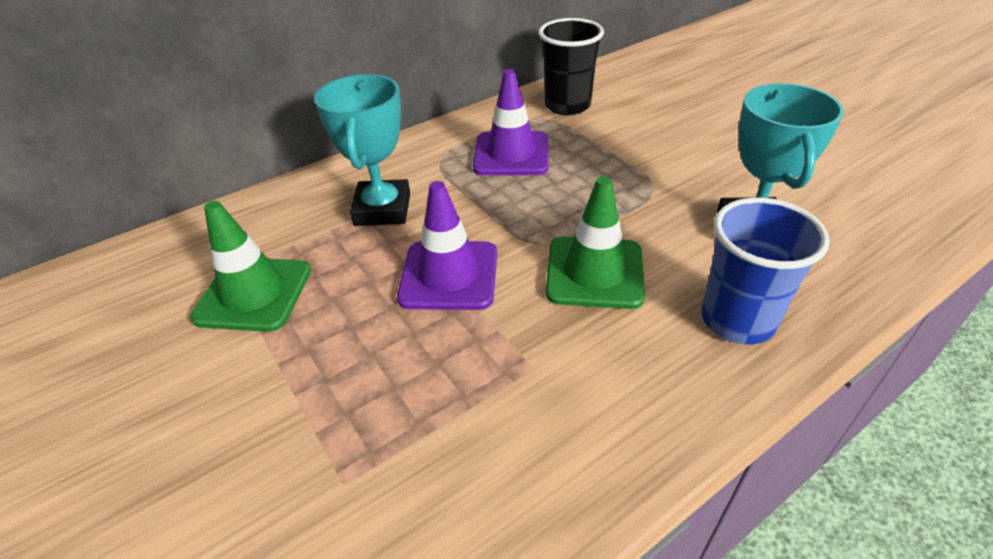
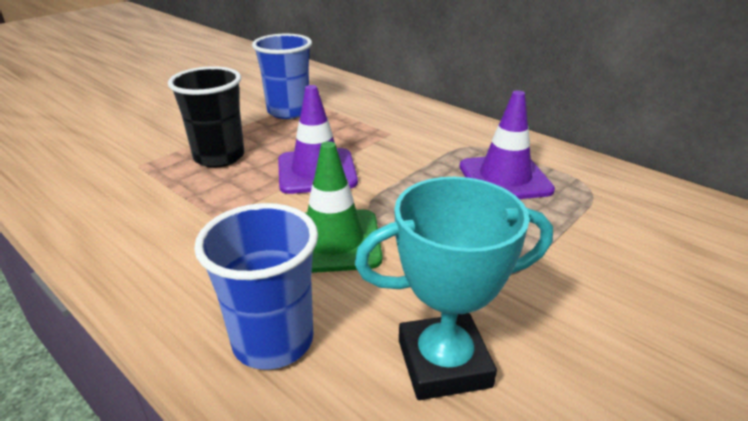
camera: 75 degrees right, 10 degrees down
green traffic cone [190,201,311,332] -> blue cup [252,34,312,119]
turquoise trophy [314,74,410,226] -> none
black cup [539,18,604,115] -> black cup moved to [168,66,244,168]

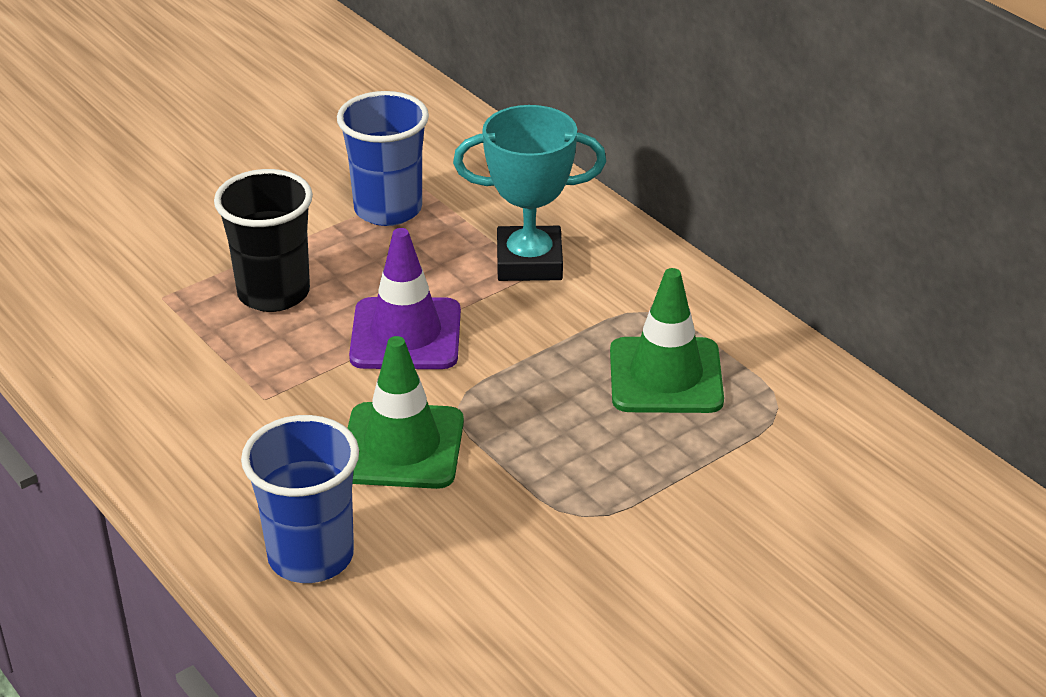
camera: 10 degrees right, 5 degrees up
turquoise trophy [355,177,553,400] -> turquoise trophy moved to [453,105,606,281]
purple traffic cone [460,90,555,199] -> green traffic cone [610,268,724,413]

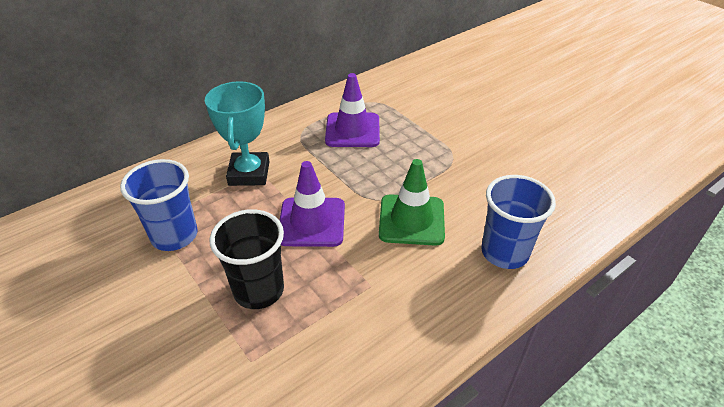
camera: 90 degrees left, 5 degrees up
green traffic cone [610,268,724,413] -> purple traffic cone [325,73,380,147]

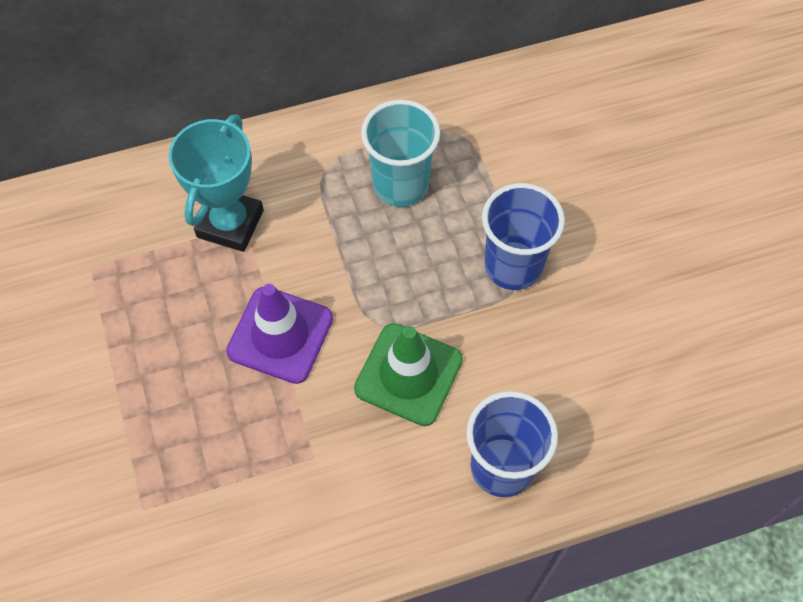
camera: 20 degrees right, 20 degrees up
blue cup [120,159,198,251] -> blue cup moved to [482,183,565,290]
black cup [210,209,284,309] -> none
purple traffic cone [325,73,380,147] -> turquoise cup [361,100,440,207]

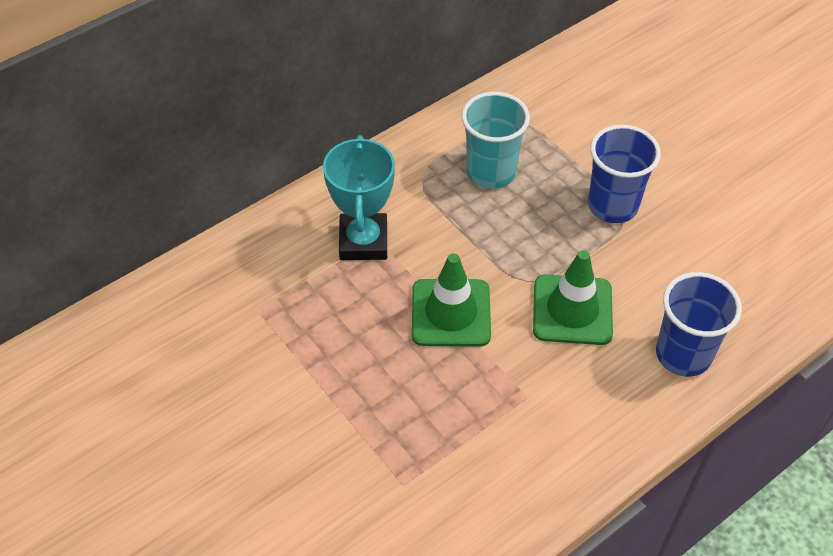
camera: 20 degrees left, 10 degrees down
purple traffic cone [226,284,333,384] -> green traffic cone [412,253,491,347]

